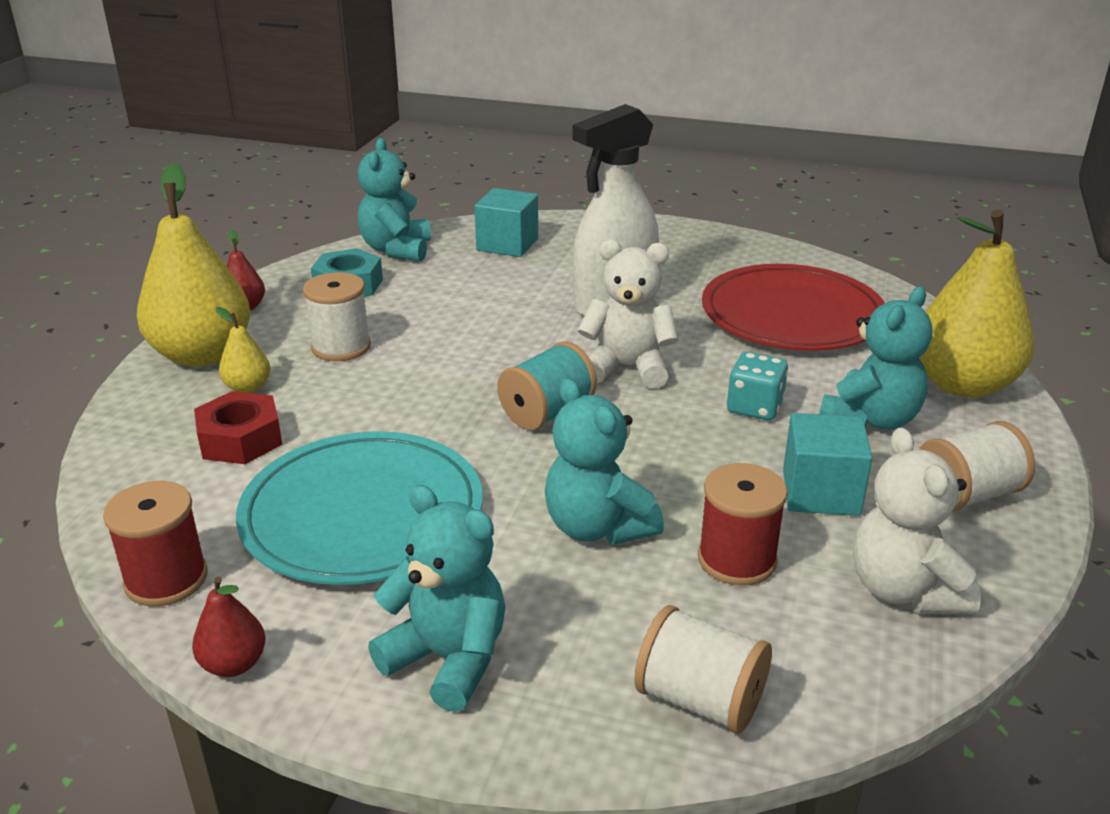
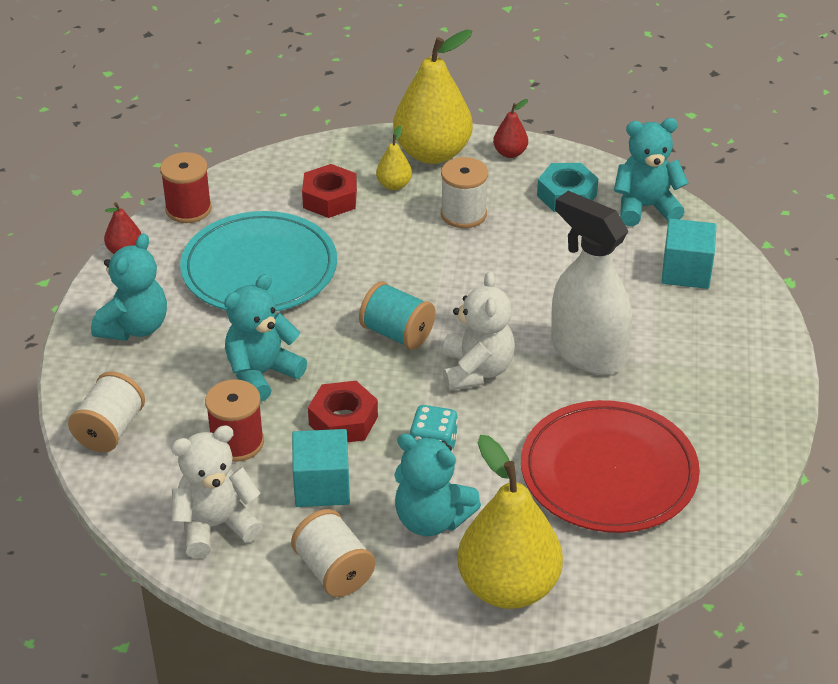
camera: 80 degrees right, 10 degrees up
none -> red nut [308,381,378,442]

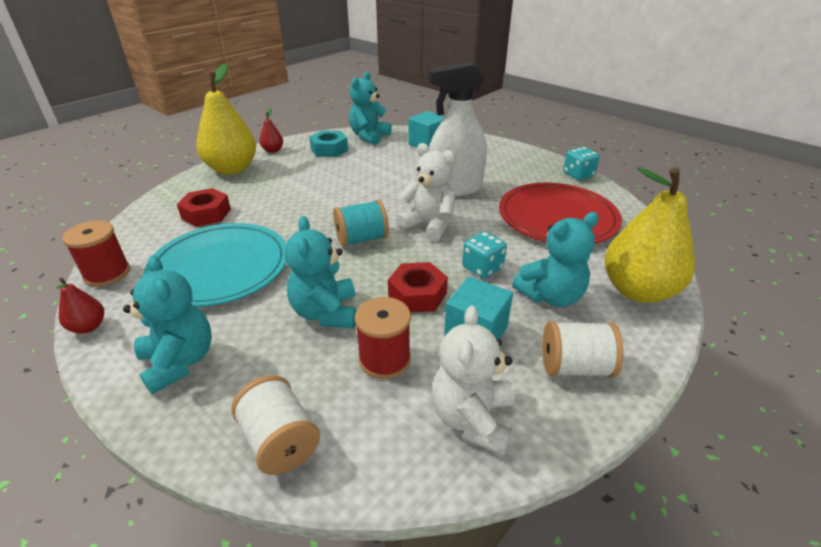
camera: 55 degrees left, 5 degrees down
yellow pear [376,126,412,190] -> none
white spool [441,157,488,228] -> none
none -> turquoise dice [563,147,600,180]

